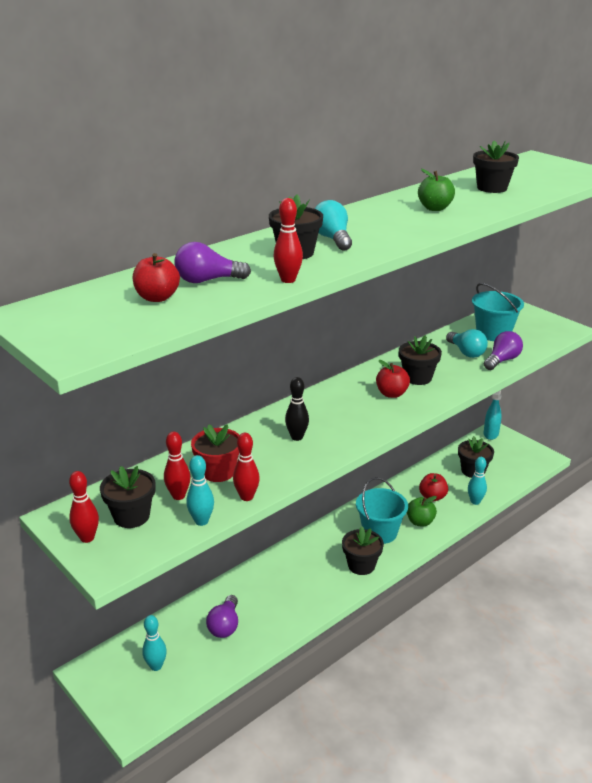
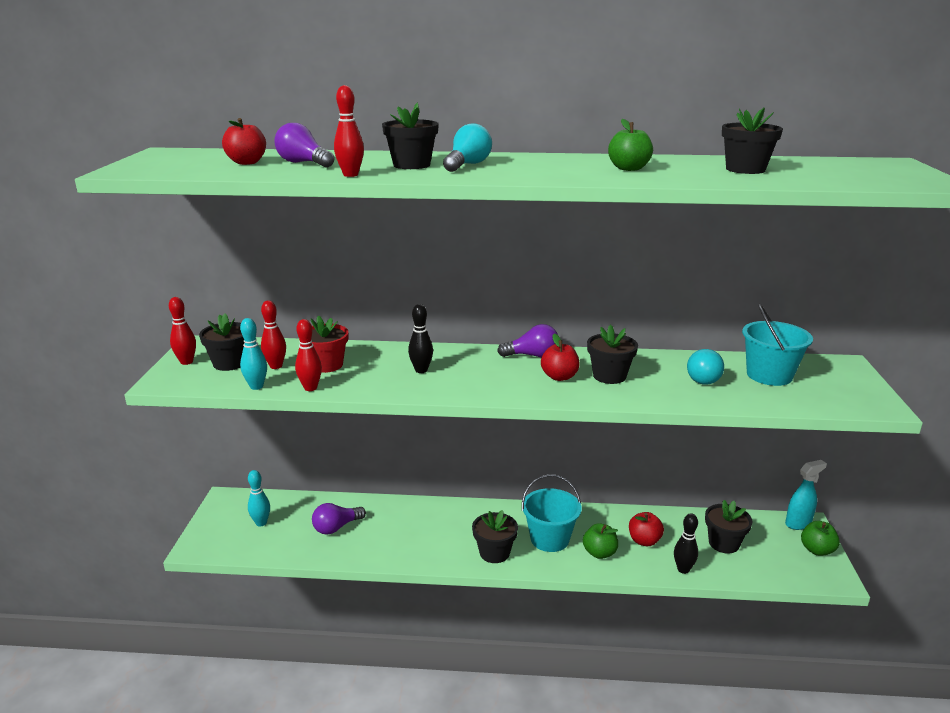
camera: 45 degrees right, 5 degrees down
turquoise bowling pin [468,457,487,505] -> black bowling pin [674,513,698,574]
purple light bulb [484,331,523,370] -> purple light bulb moved to [497,324,558,357]
none -> green apple [801,521,840,556]

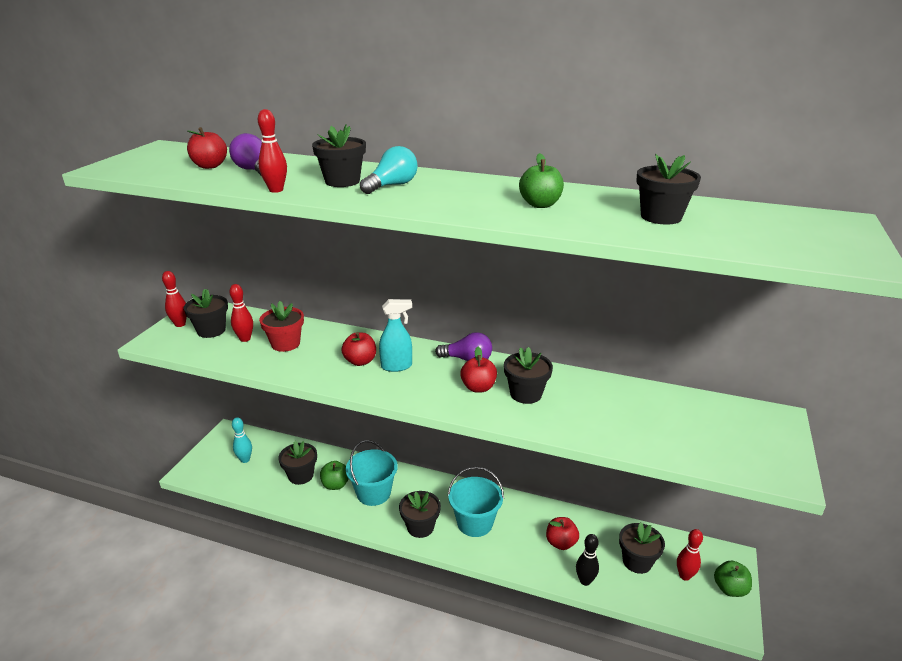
camera: 15 degrees right, 5 degrees up
turquoise bowling pin [240,318,267,390] -> none
red bowling pin [295,319,322,391] -> red bowling pin moved to [677,529,703,581]
purple light bulb [312,503,366,535] -> black flower pot [278,441,317,485]
black bowling pin [408,304,433,373] -> red apple [341,332,376,366]
green apple [583,523,618,559] -> green apple moved to [320,461,349,490]
turquoise light bulb [687,349,724,385] -> none
turquoise bucket [742,304,813,386] -> turquoise bucket moved to [346,440,398,506]
turquoise spray bottle [785,460,827,530] -> turquoise spray bottle moved to [379,299,412,372]

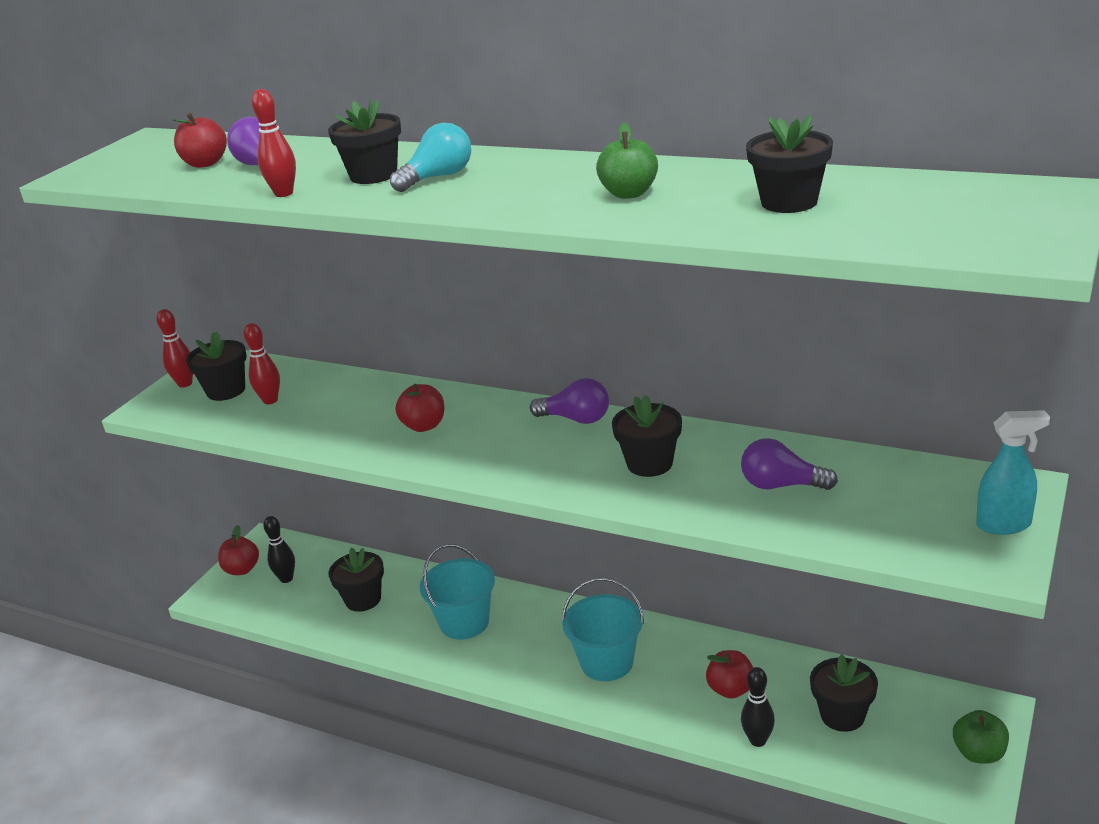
camera: 10 degrees right, 0 degrees up
turquoise bowling pin [232,417,252,463] -> black bowling pin [263,516,295,583]
red flower pot [259,301,304,352] -> none
green apple [320,461,349,490] -> none
turquoise spray bottle [379,299,412,372] -> turquoise spray bottle moved to [976,410,1050,535]
black flower pot [399,491,441,538] -> none
red apple [460,347,497,393] -> red apple moved to [218,525,259,575]
red bowling pin [677,529,703,581] -> none
none -> purple light bulb [741,438,838,490]

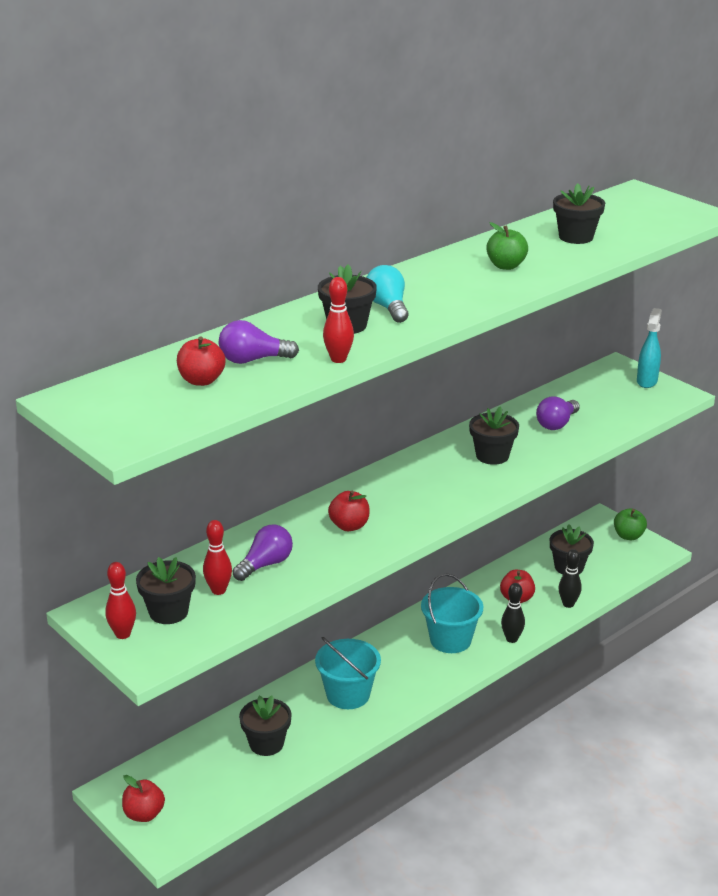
camera: 70 degrees left, 0 degrees up
black bowling pin [263,516,295,583] -> black bowling pin moved to [501,583,525,643]
purple light bulb [530,378,609,424] -> purple light bulb moved to [232,525,293,581]

